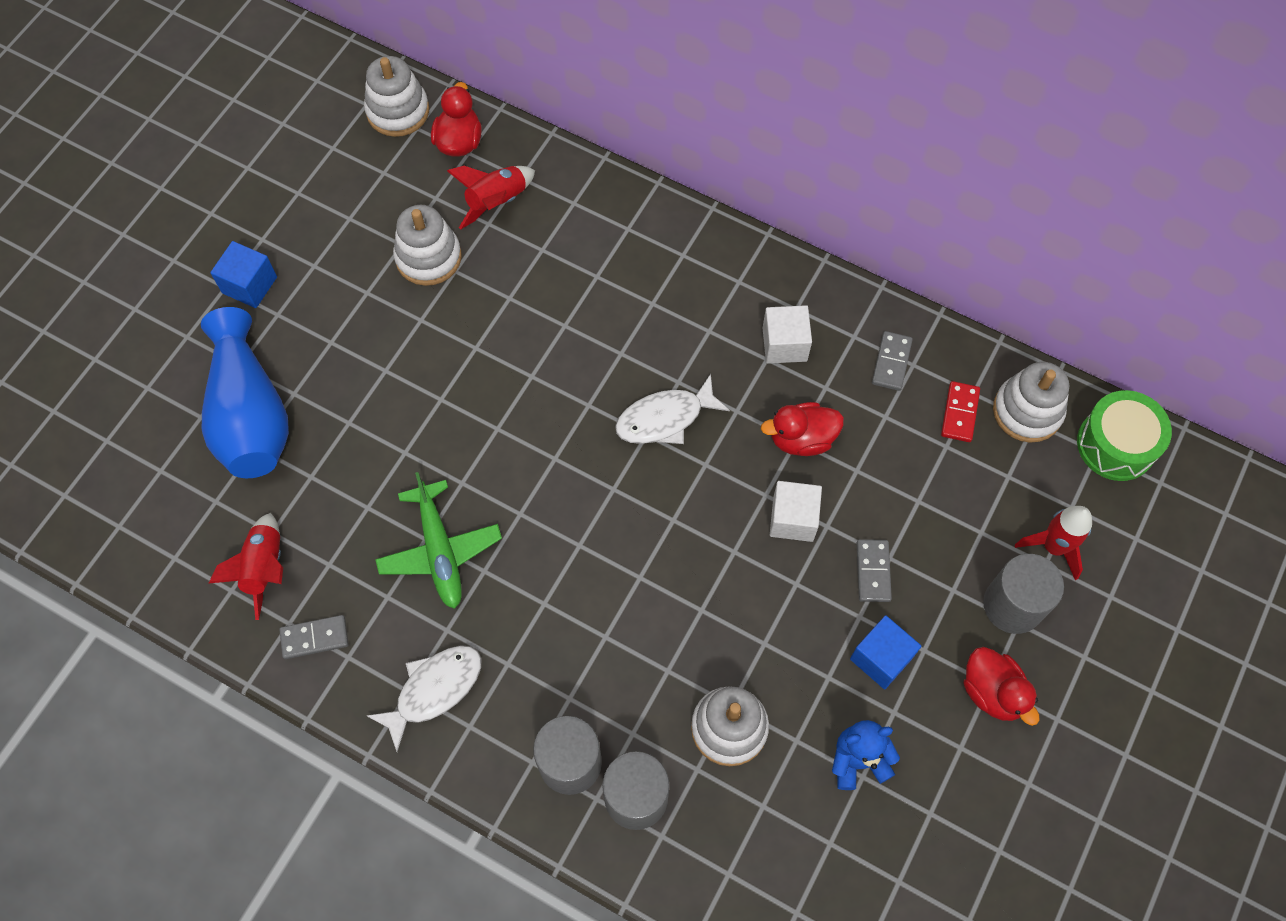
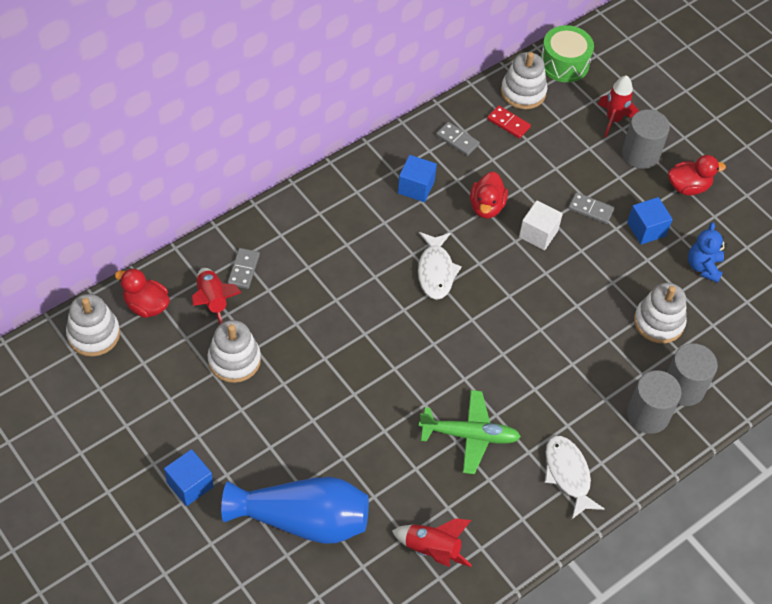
camera: 70 degrees left, 10 degrees down
grey domino [280,615,348,659] -> grey domino moved to [228,248,260,289]
white cube [763,305,812,364] -> blue cube [398,155,437,202]

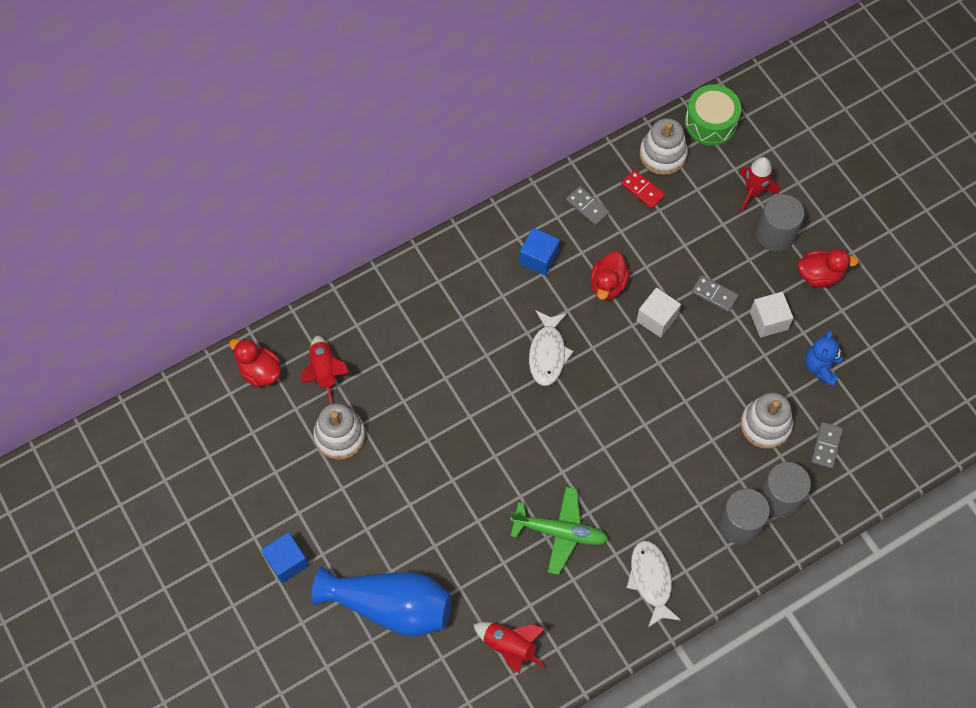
camera: 10 degrees right, 10 degrees up
white stacking toy [66,294,120,357] -> none
grey domino [228,248,260,289] -> grey domino moved to [811,422,843,469]
blue cube [627,197,673,245] -> white cube [750,292,793,338]

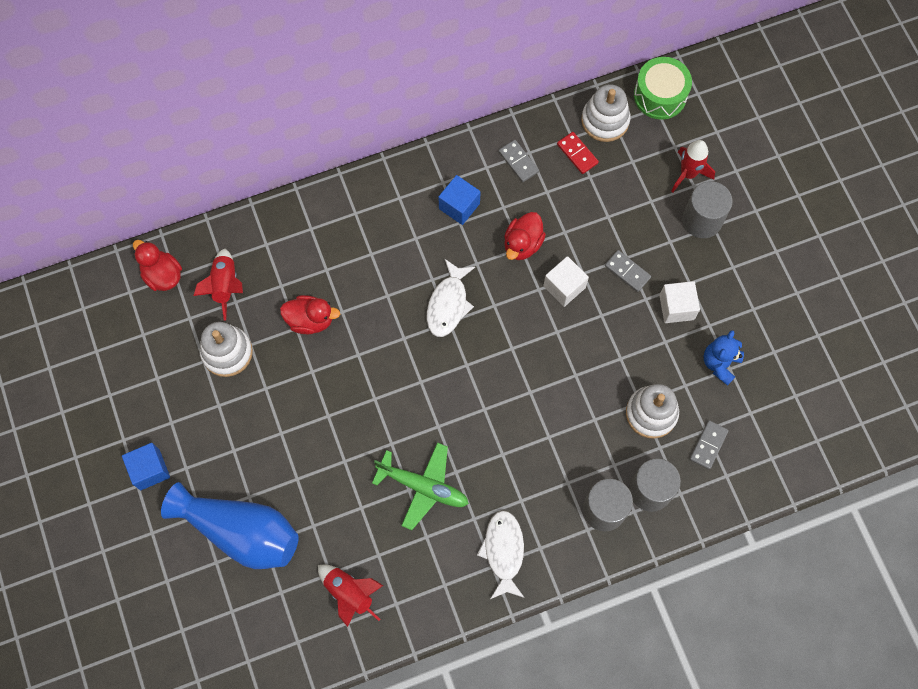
camera: 10 degrees right, 5 degrees up
red duck [798,249,859,287] -> red duck moved to [280,295,340,334]

